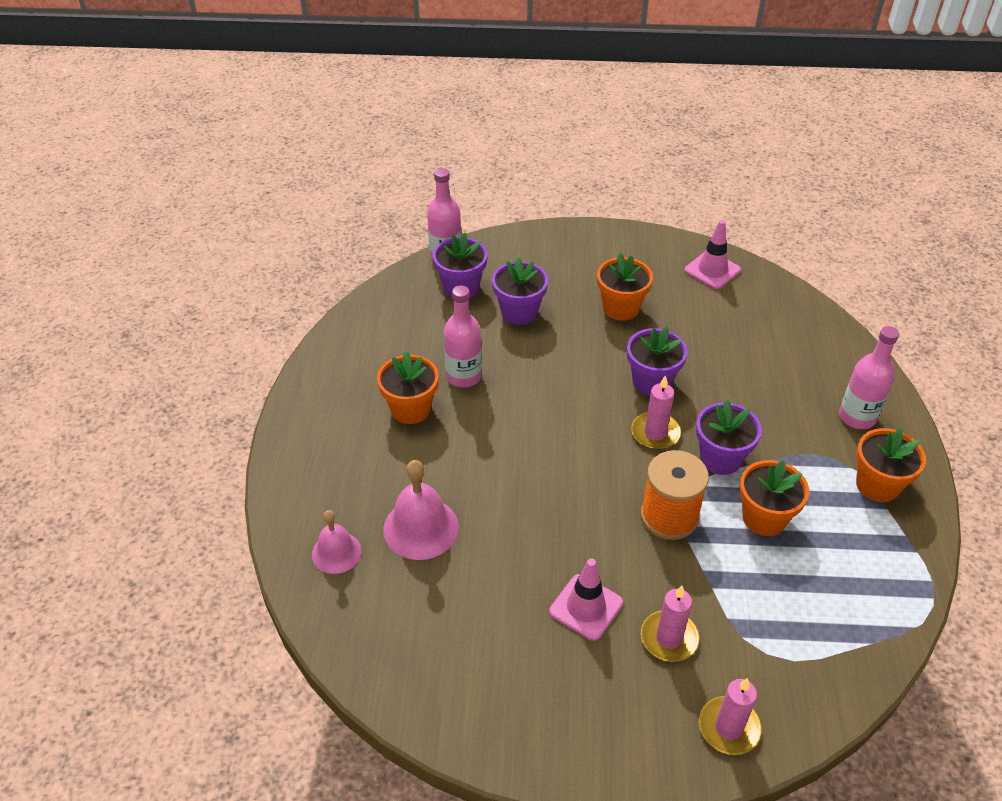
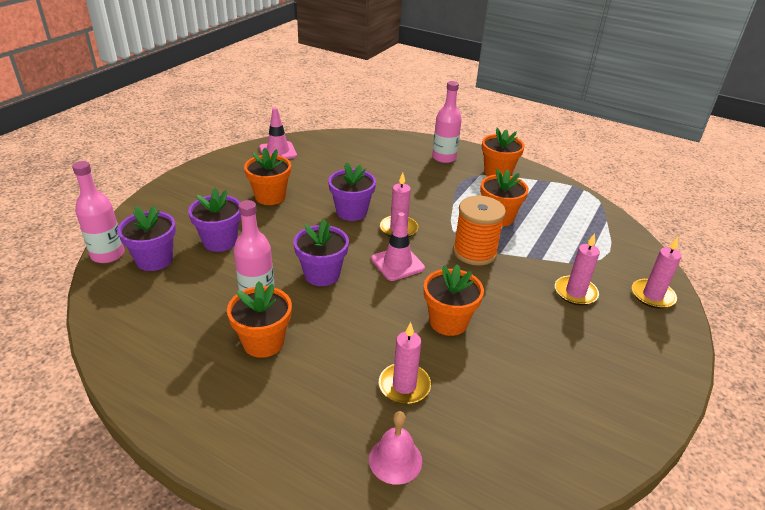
camera: 65 degrees left, 10 degrees down
pink bell [383,460,459,560] -> pink candle [379,322,431,404]
pink traffic cone [549,558,623,641] -> pink traffic cone moved to [371,212,425,281]
purple flower pot [696,400,762,475] -> purple flower pot moved to [293,219,349,286]
none -> orange flower pot [424,264,484,336]

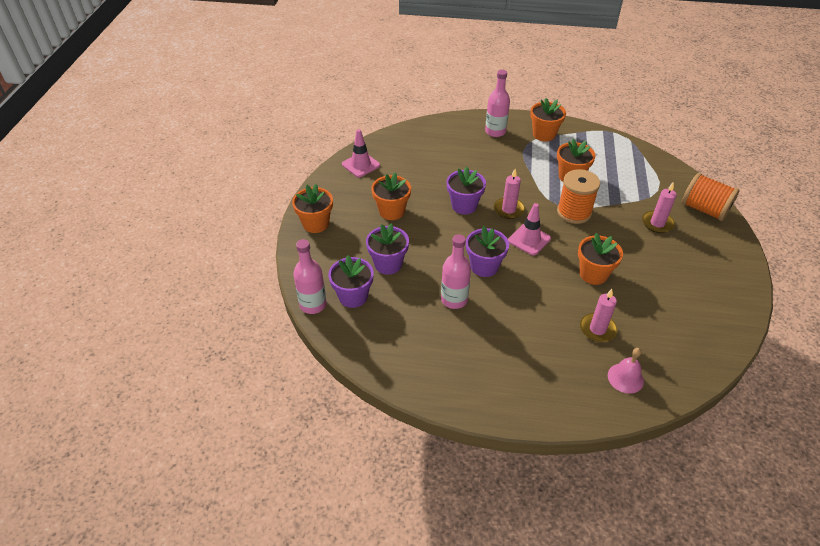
camera: 20 degrees left, 10 degrees up
orange flower pot [227,281,292,358] -> orange flower pot moved to [292,184,333,233]
pink candle [632,237,682,309] -> orange spool [682,173,739,221]

